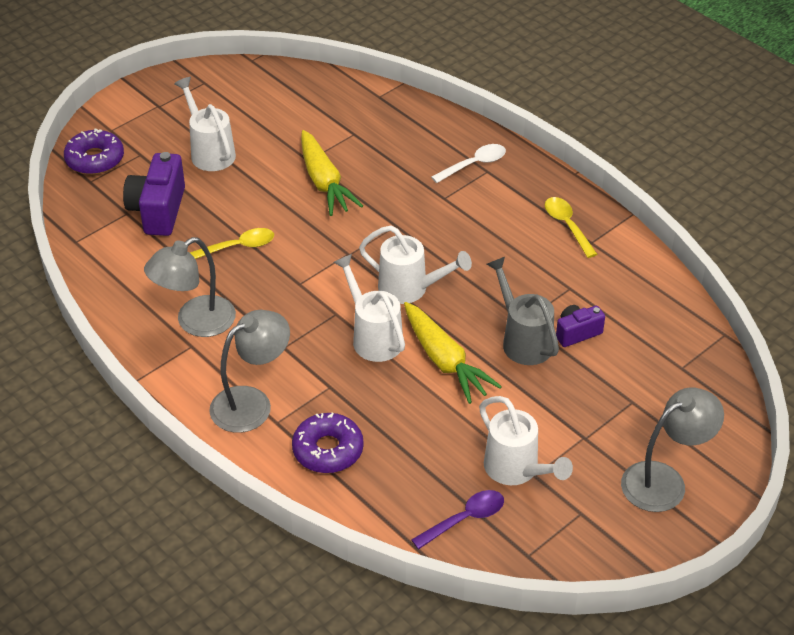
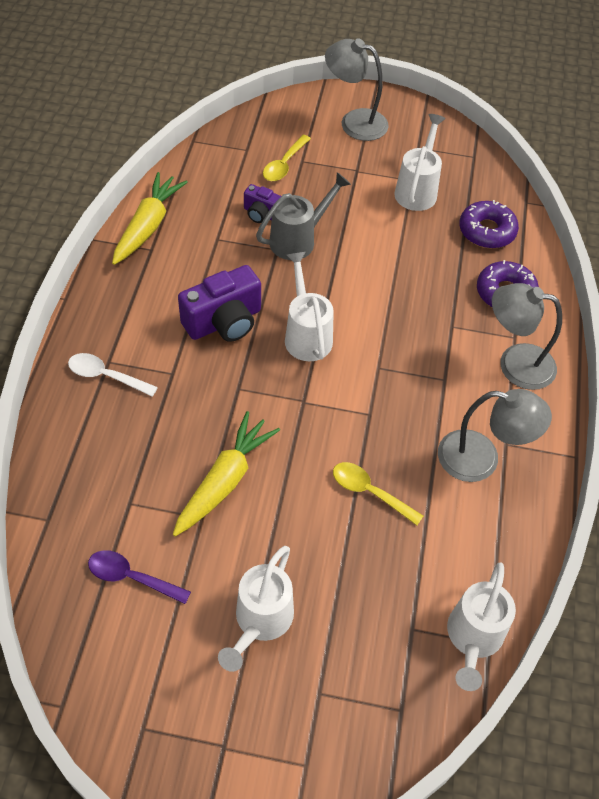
camera: 130 degrees left, 10 degrees up
purple donut [64,129,124,175] -> purple donut moved to [459,200,519,249]
purple camera [123,152,185,236] -> purple camera moved to [178,265,261,342]
white watering can [333,254,405,362] -> white watering can moved to [447,562,516,691]
yellow carrot [404,302,502,404] -> yellow carrot moved to [112,172,188,265]
purple spoon [411,490,504,549] -> purple spoon moved to [88,550,191,604]
grey watering can [487,257,559,365] -> grey watering can turned 150 degrees counterclockwise [256,172,351,260]
yellow spoon [545,197,597,258] -> yellow spoon moved to [263,135,311,181]

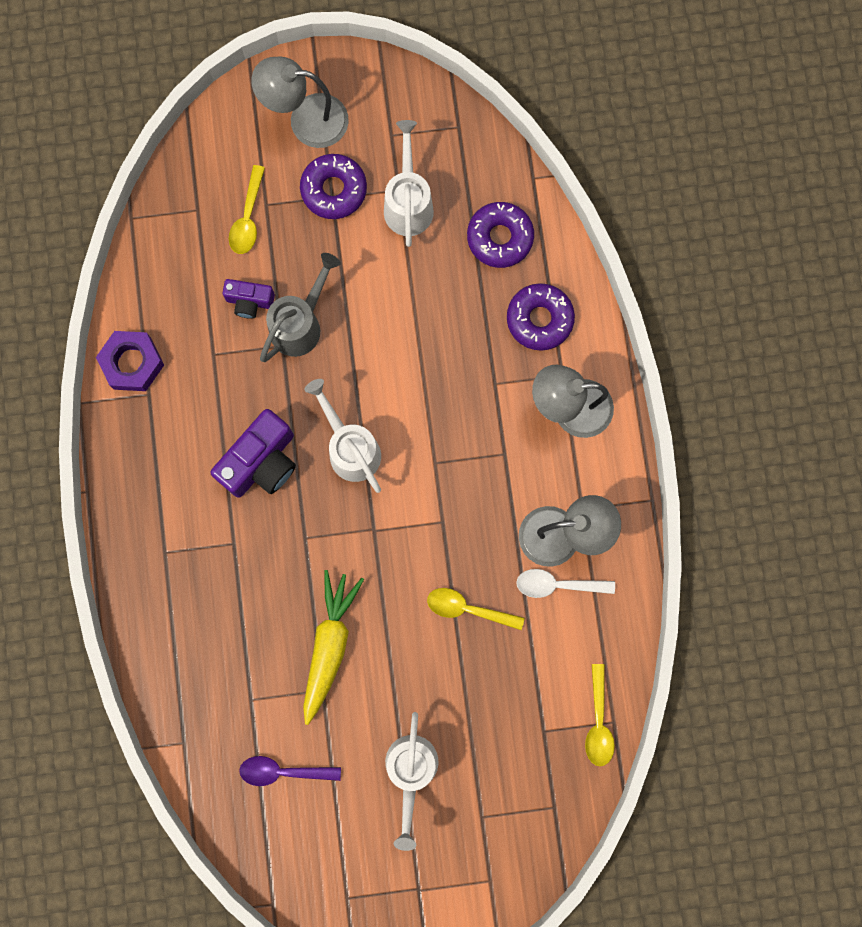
camera: 15 degrees left, 25 degrees up
white spoon [68,353,158,397] -> white spoon moved to [516,569,615,598]
yellow carrot [112,172,188,265] -> purple nut [96,331,164,391]
white watering can [447,562,516,691] -> yellow spoon [585,664,615,766]
none -> purple donut [300,154,367,219]

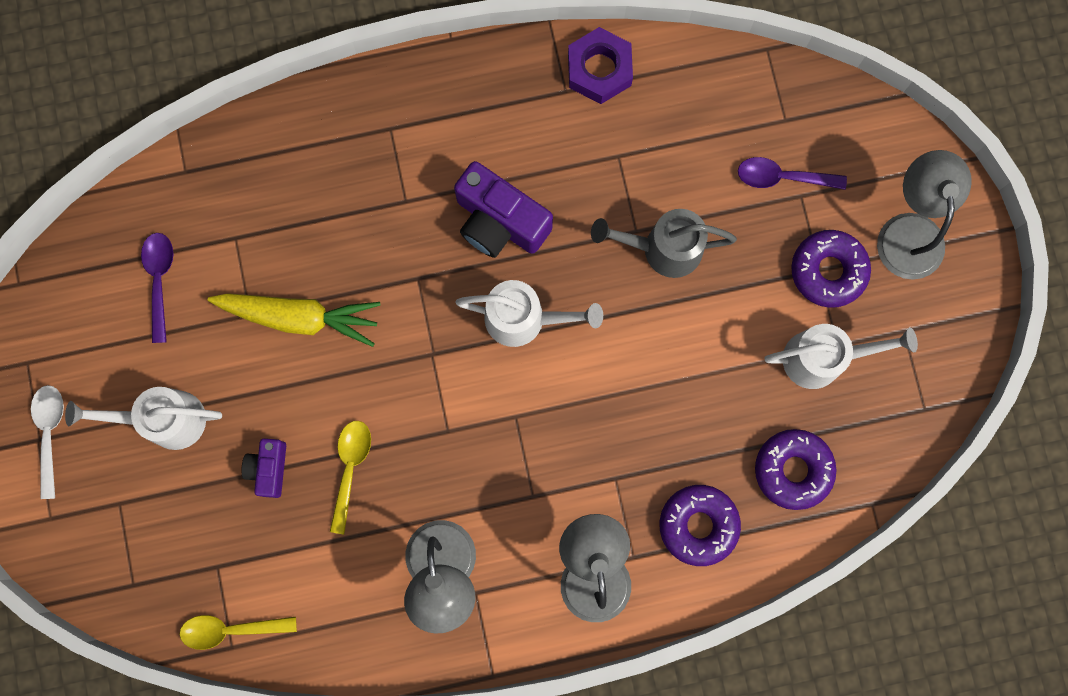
camera: 85 degrees right, 0 degrees up
purple camera [223,279,275,319] -> purple camera moved to [242,438,286,498]
yellow spoon [229,165,265,254] -> purple spoon [738,157,847,190]
grey watering can [260,253,341,362] -> grey watering can turned 150 degrees clockwise [591,209,737,278]
white watering can [304,379,381,493] -> white watering can turned 45 degrees clockwise [455,280,603,347]
white spoon [516,569,615,598] -> white spoon moved to [31,385,64,499]

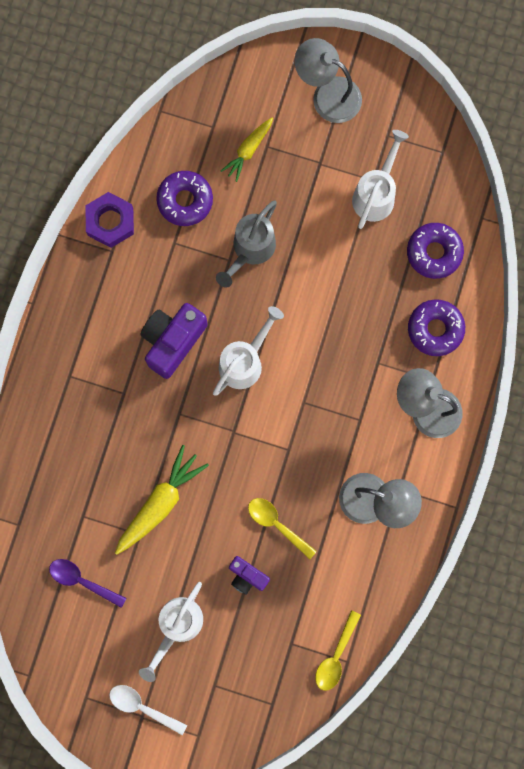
camera: 60 degrees left, 0 degrees up
purple camera [454,161,553,258] -> purple camera turned 150 degrees clockwise [140,303,208,379]
purple spoon [738,157,847,190] -> yellow carrot [221,118,273,182]
purple donut [791,230,871,308] -> purple donut moved to [156,171,213,226]

